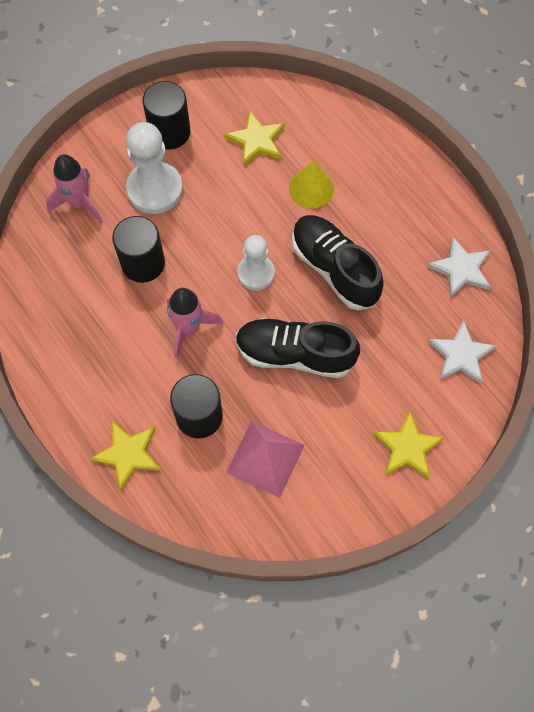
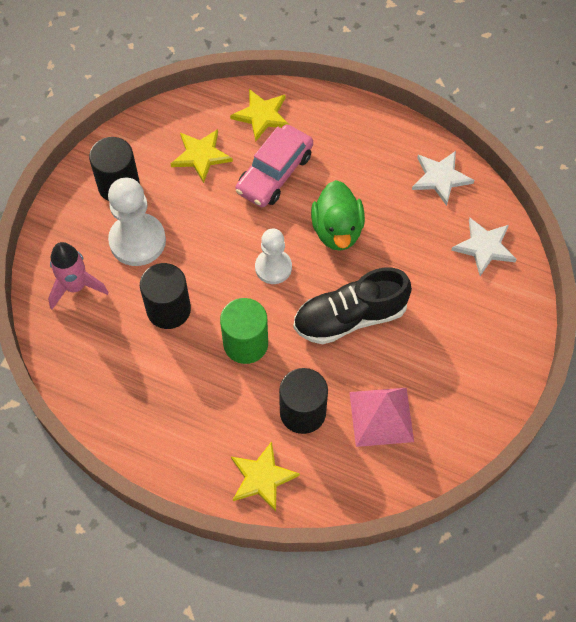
camera: 30 degrees left, 5 degrees down
pink rocket [167,288,223,359] -> green cylinder [220,298,268,364]
yellow cone [289,160,334,208] -> pink car [236,125,313,207]
black shoe [292,215,384,310] -> green duck [311,180,365,251]
yellow star [373,411,444,479] -> yellow star moved to [230,89,289,141]

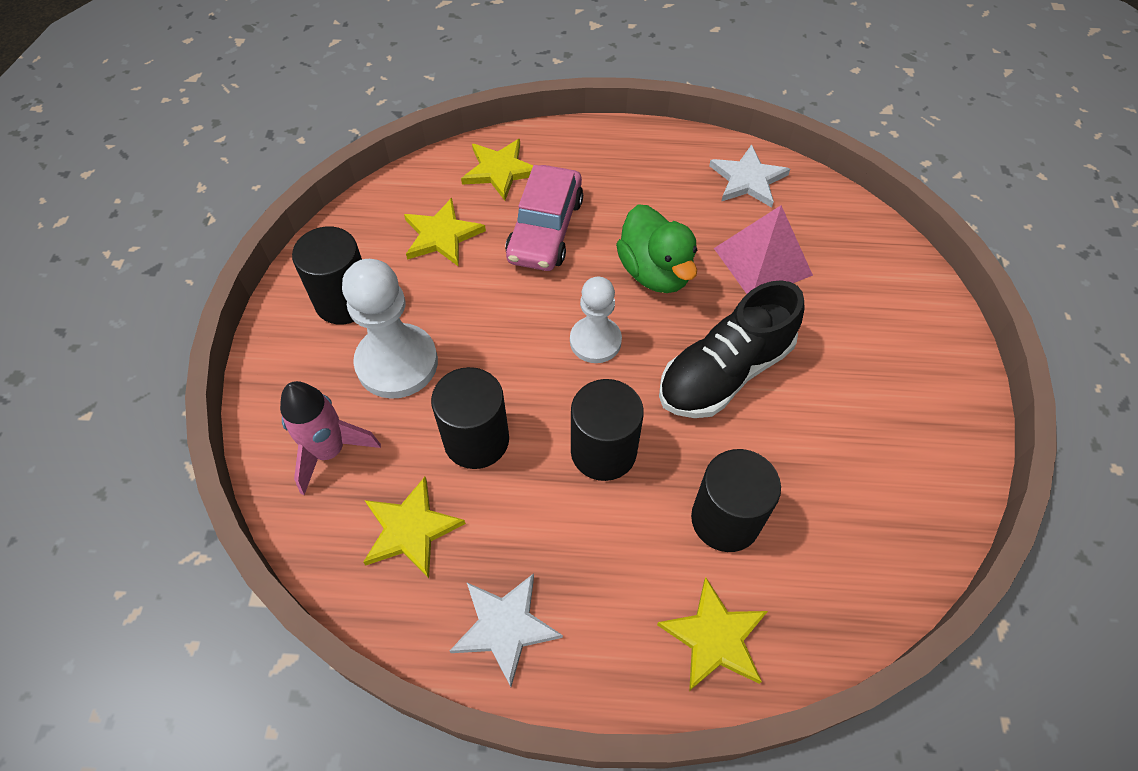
camera: 20 degrees left, 5 degrees down
green cylinder [220,298,268,364] -> black cylinder [571,379,644,481]
pink pyramid [349,388,414,447] -> pink pyramid moved to [714,205,813,294]
white star [451,218,517,276] -> white star moved to [450,573,563,687]
none -> yellow star [363,477,466,578]

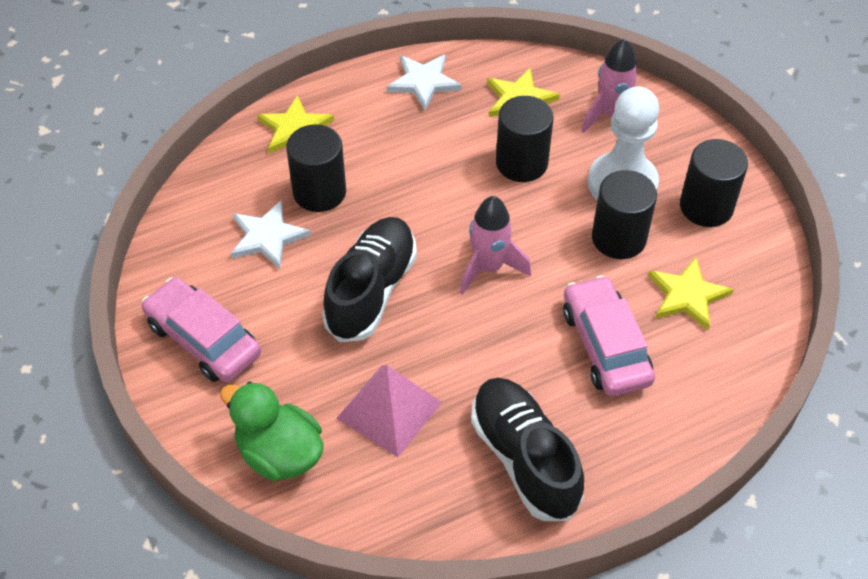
camera: 150 degrees right, 5 degrees down
yellow star [461,139,533,201] -> none
white pawn [570,276,622,363] -> pink rocket [460,196,531,295]
black cylinder [571,379,644,481] -> black cylinder moved to [592,170,657,259]
green duck [616,205,697,293] -> green duck moved to [220,381,324,481]
white star [709,144,790,208] -> white star moved to [230,200,311,269]
none -> pink car [141,277,261,382]
none -> black shoe [471,378,584,521]

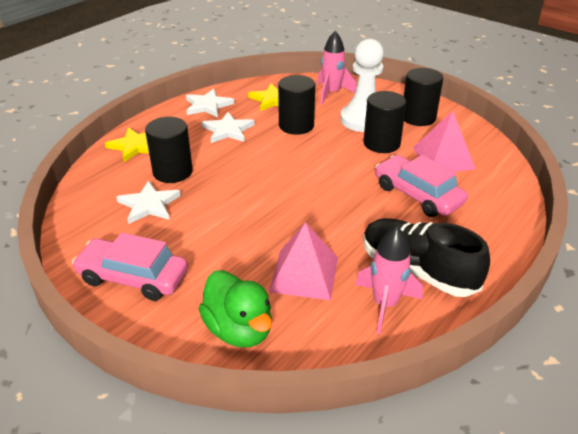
camera: 25 degrees left, 15 degrees down
green duck [220,381,324,481] -> green duck turned 135 degrees counterclockwise [199,270,272,347]
black shoe [322,217,417,342] -> none
pink rocket [460,196,531,295] -> pink rocket moved to [355,227,423,334]
yellow star [648,257,734,330] -> pink pyramid [413,111,476,172]
none -> white star [201,112,255,143]

